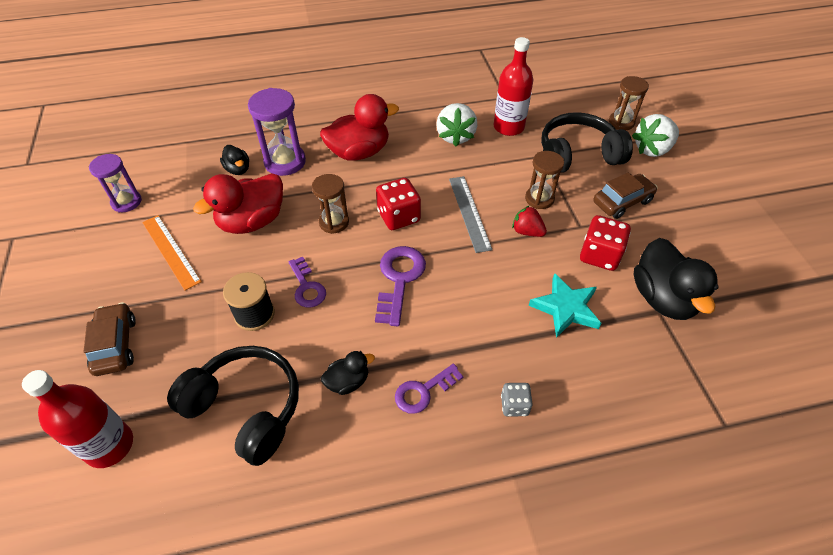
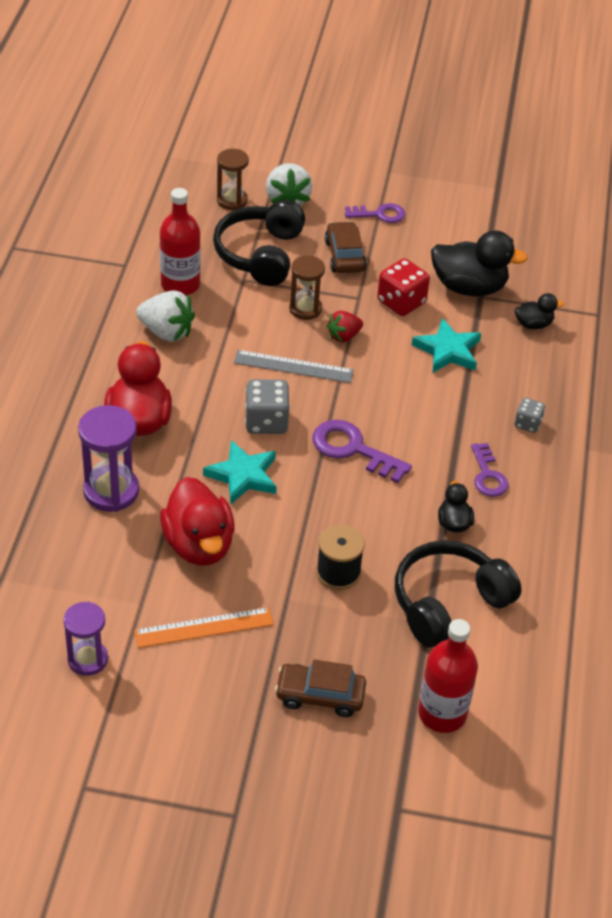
camera: 70 degrees left, 5 degrees down
black duck [220,145,249,175] -> black duck moved to [515,293,564,329]
purple key [288,257,326,307] -> purple key moved to [345,203,405,223]
brown hourglass [312,174,349,234] -> turquoise star [203,440,277,504]
red dice [376,178,421,230] -> grey dice [245,379,290,434]

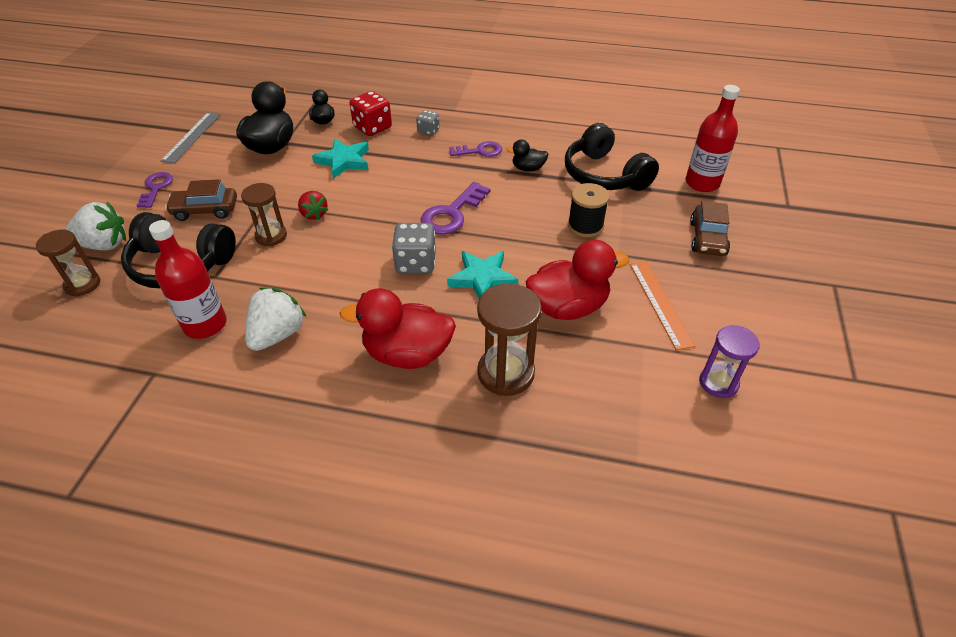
camera: 85 degrees left, 0 degrees up
purple hourglass [78,405,139,512] -> brown hourglass [477,283,542,396]
grey ruler [234,350,354,383] -> grey ruler moved to [161,112,221,164]
red dice [377,258,430,316] -> red dice moved to [349,91,392,136]

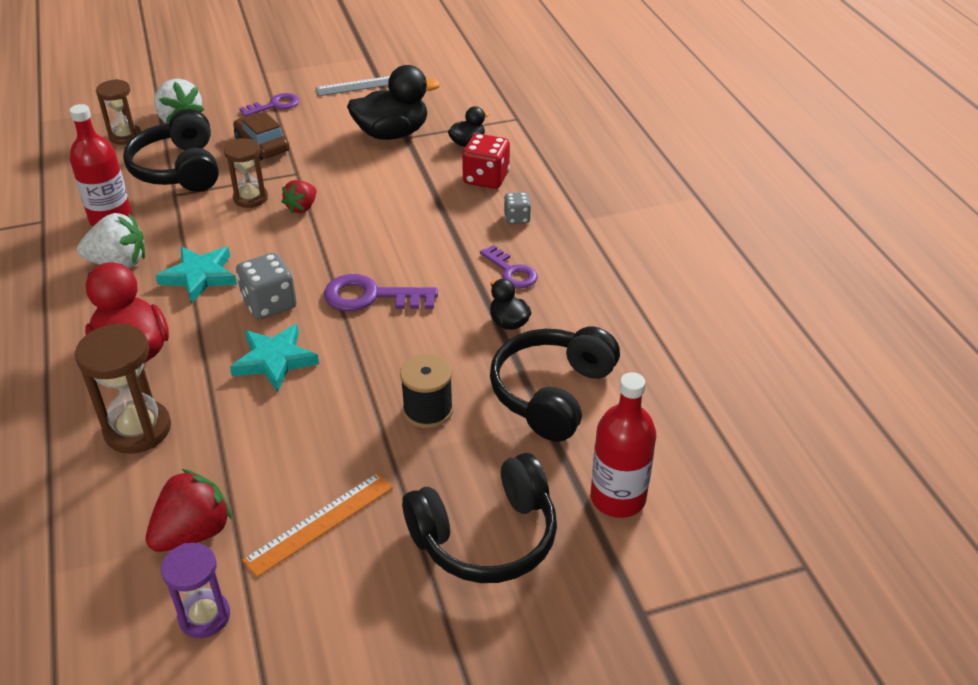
camera: 60 degrees right, 5 degrees down
turquoise star [312,138,369,179] -> turquoise star moved to [155,247,237,303]
red duck [526,240,629,320] -> none
brown car [690,201,730,256] -> black headphones [402,453,557,583]
none -> red strawberry [146,469,232,552]

